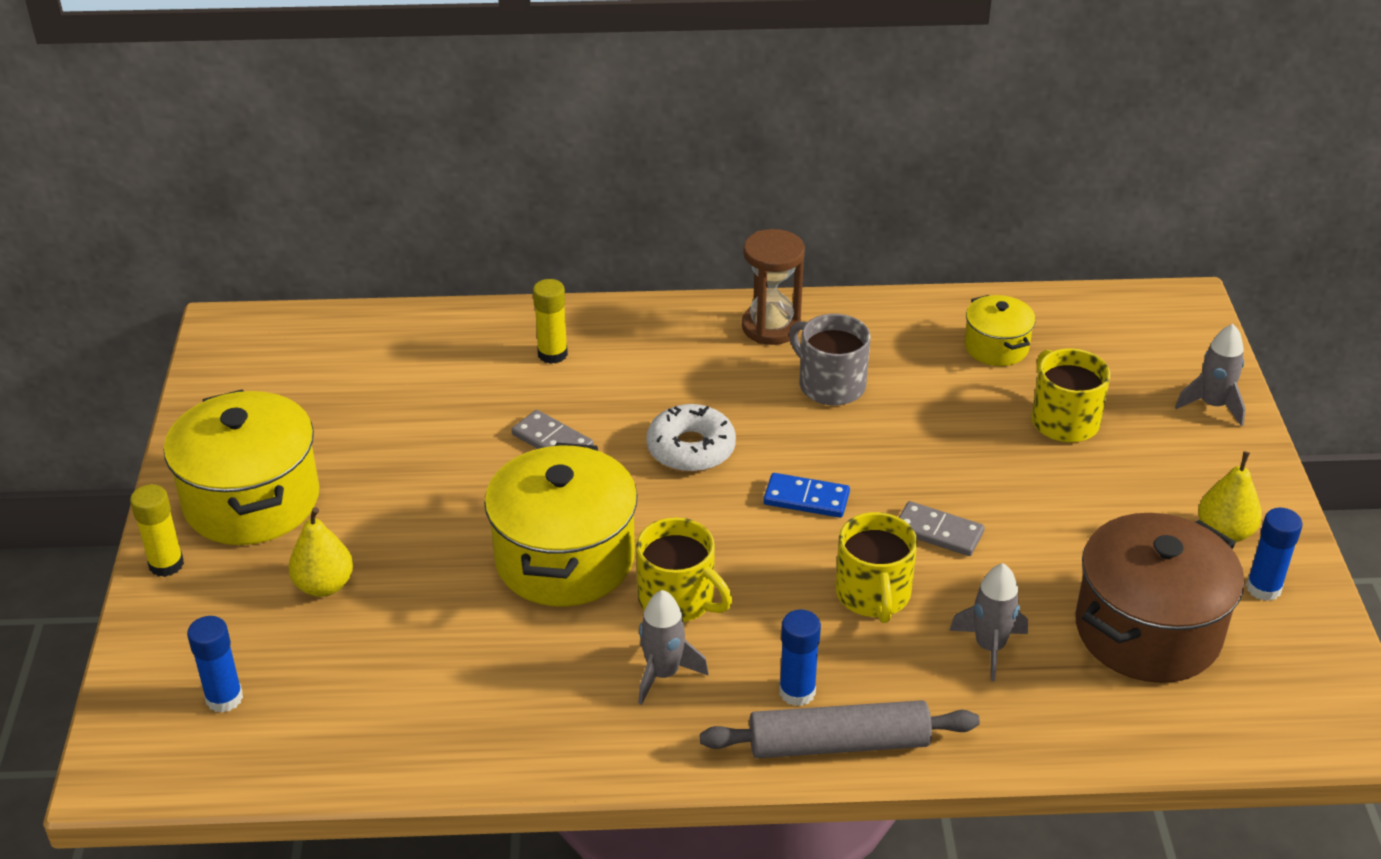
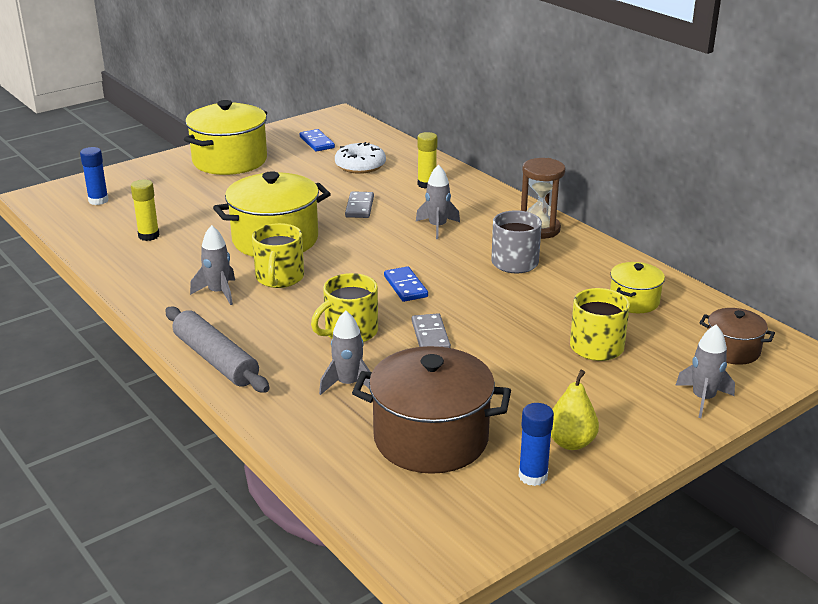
camera: 55 degrees right, 10 degrees down
yellow glue stick [130,484,184,577] -> yellow glue stick moved to [131,180,160,241]
yellow pear [289,507,353,597] -> none
white donut [646,404,736,472] -> white donut moved to [335,142,386,174]
blue glue stick [779,610,821,706] -> none
none -> blue domino [300,129,335,152]
none -> grey rocket [416,165,460,239]
none -> brown pot [700,308,775,365]

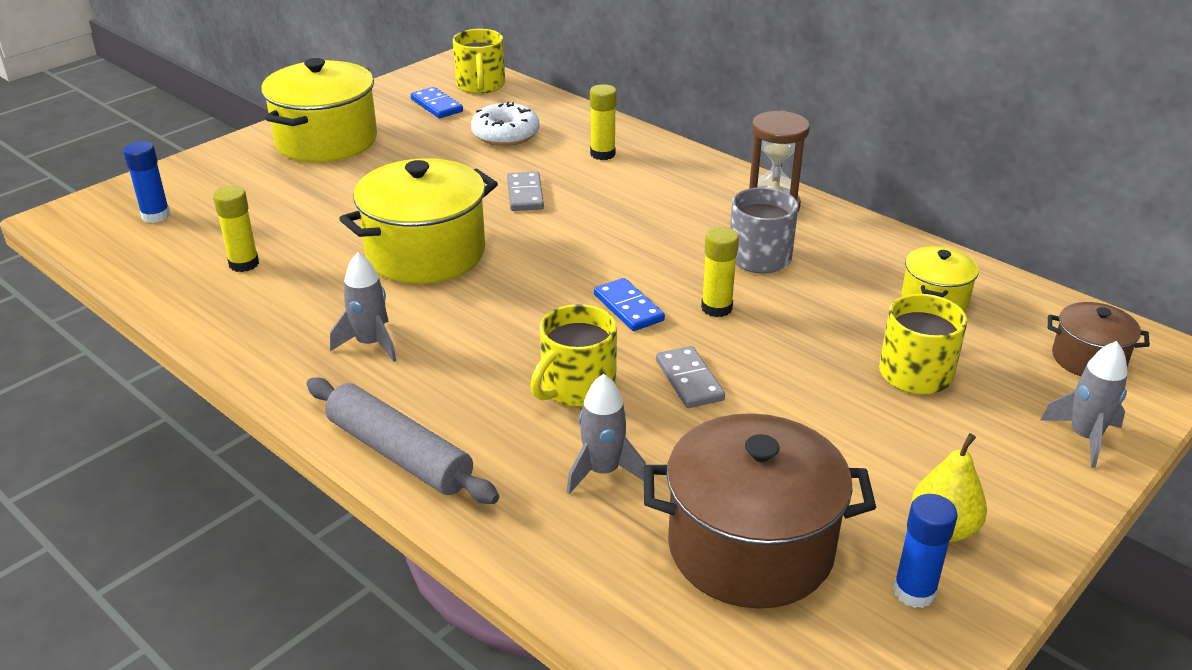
camera: 10 degrees left, 5 degrees up
yellow mug [252,223,304,288] -> yellow mug moved to [453,29,505,94]
grey rocket [416,165,460,239] -> none
none -> yellow glue stick [701,227,739,317]

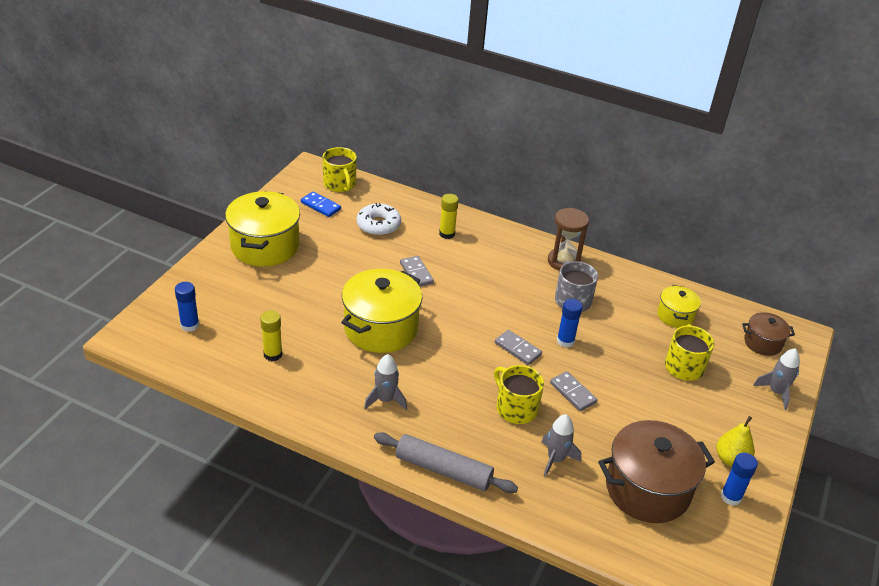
camera: 20 degrees left, 5 degrees up
yellow mug [530,304,617,407] -> yellow mug turned 120 degrees clockwise [494,365,544,424]
blue domino [594,278,665,331] -> grey domino [495,330,542,365]
yellow glue stick [701,227,739,317] -> blue glue stick [557,299,583,348]

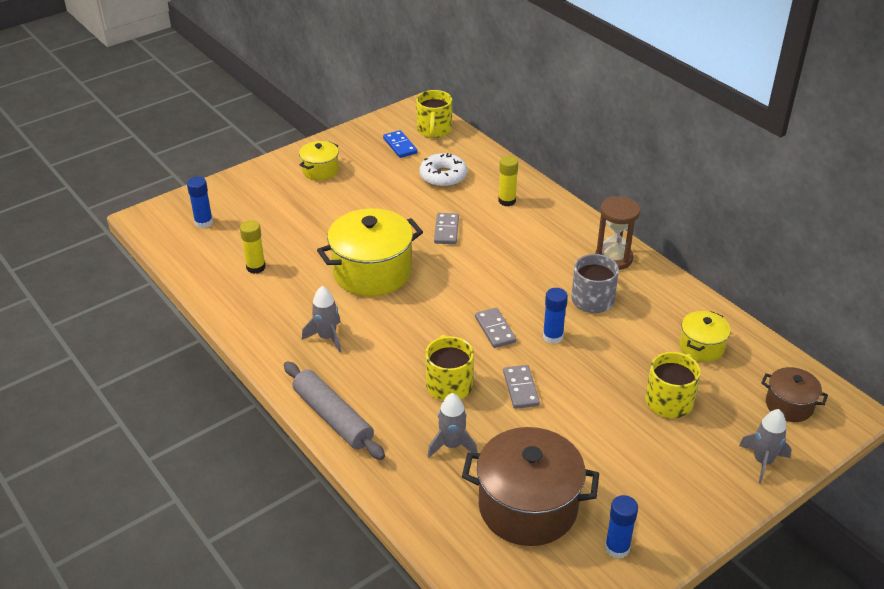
camera: 30 degrees right, 0 degrees up
yellow pot [225,191,300,267] -> yellow pot [299,141,339,180], size x0.53
yellow pear [716,416,755,467] -> none

